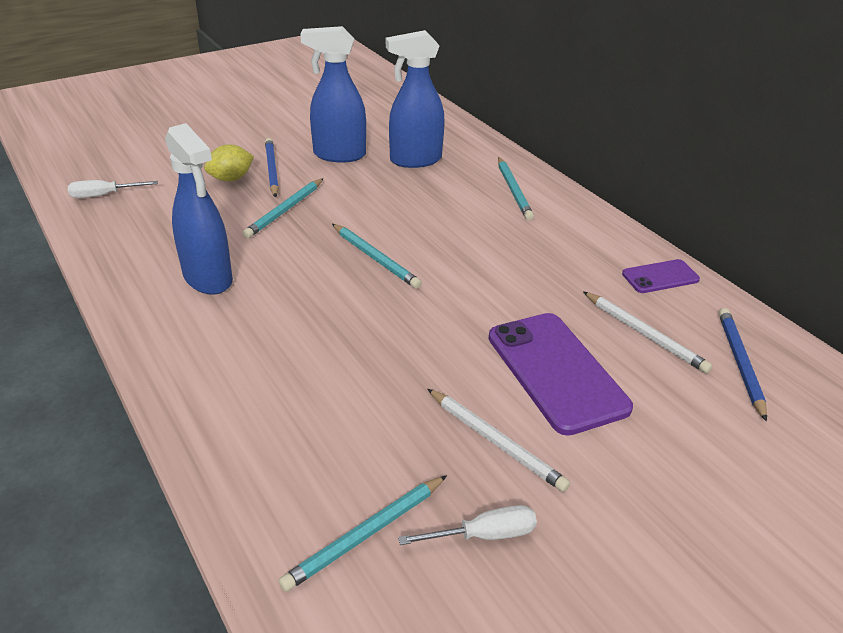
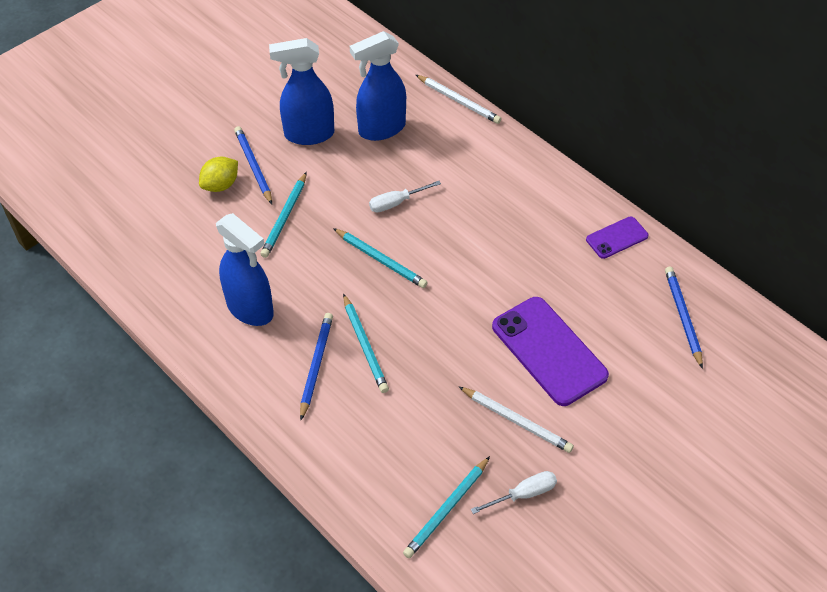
camera: 10 degrees left, 15 degrees up
white screwdriver [68,180,158,198] -> white screwdriver moved to [369,181,441,213]
turquoise pencil [498,157,534,220] -> turquoise pencil moved to [343,294,389,393]
white pencil [583,291,713,373] -> white pencil moved to [416,75,501,124]
none -> blue pencil [300,313,333,420]

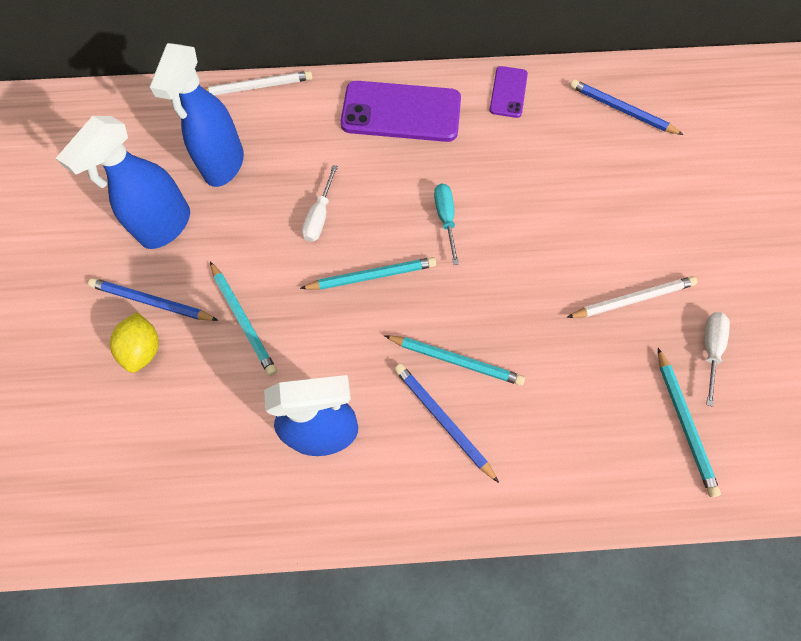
camera: 50 degrees left, 15 degrees up
purple phone [492,297,609,406] -> purple phone moved to [341,81,461,142]
none -> turquoise screwdriver [434,183,459,265]

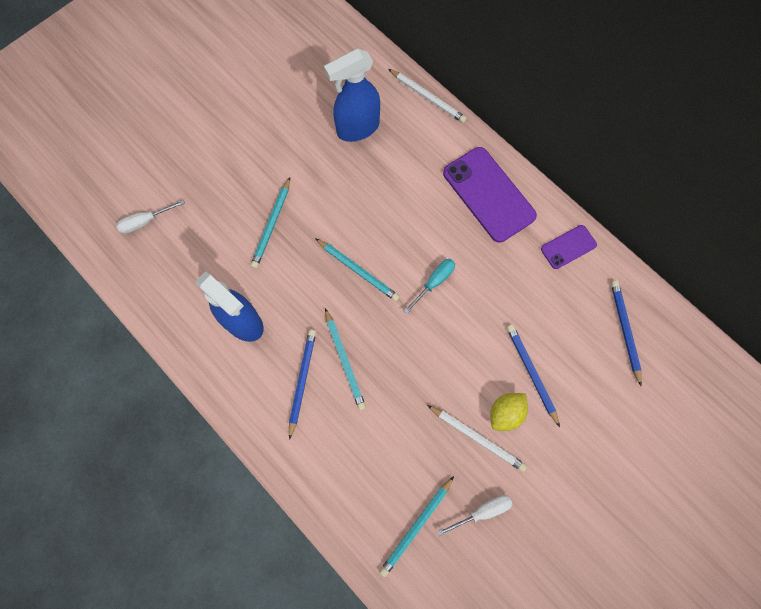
camera: 50 degrees right, 5 degrees up
blue spray bottle [56,116,190,249] -> none
blue pencil [88,278,219,321] -> blue pencil moved to [507,324,560,427]
yellow lemon [110,312,159,373] -> yellow lemon moved to [490,393,528,431]
white screwdriver [302,165,338,242] -> white screwdriver moved to [116,200,185,234]

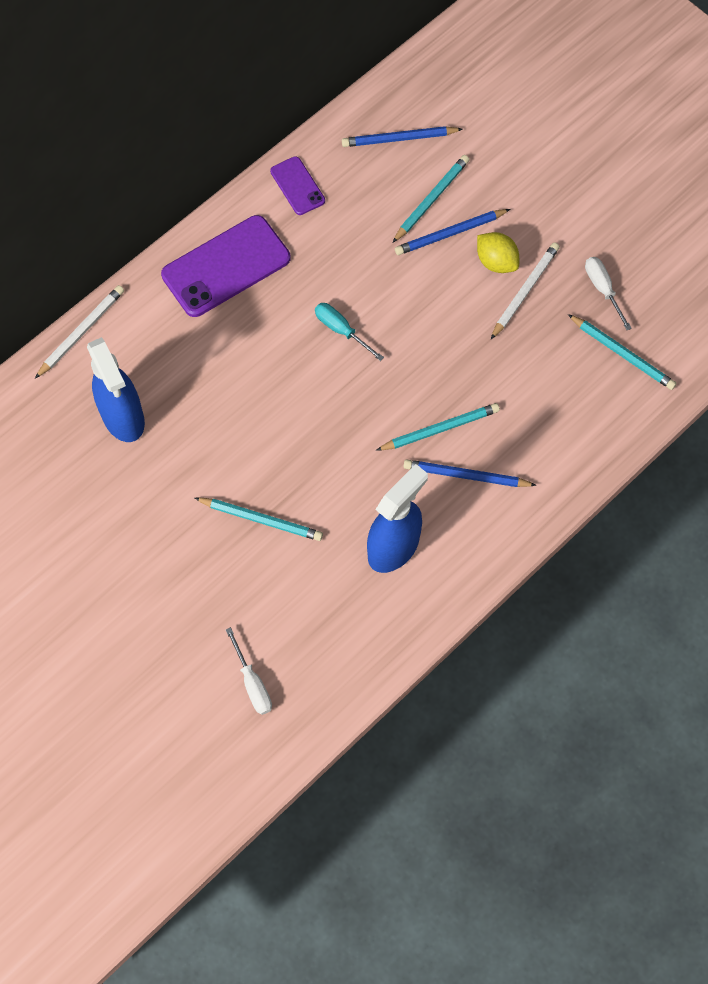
camera: 90 degrees left, 5 degrees down
turquoise pencil [315,238,400,301] -> turquoise pencil moved to [392,155,469,243]

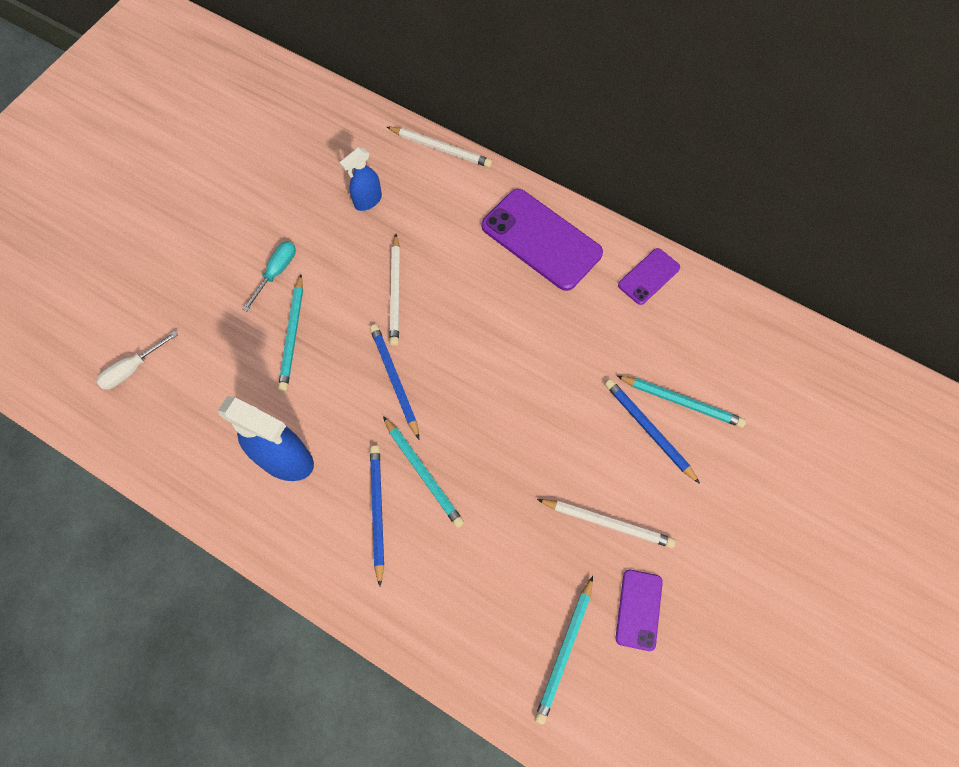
camera: 75 degrees right, 0 degrees up
blue spray bottle [87,337,145,442] -> blue spray bottle [340,148,382,211], size x0.57
turquoise screwdriver [315,303,384,361] -> turquoise screwdriver moved to [243,241,296,311]
blue pencil [342,126,463,147] -> blue pencil moved to [370,324,419,439]
yellow lemon [477,232,519,273] -> none
white screwdriver [585,257,632,330] -> purple phone [615,570,663,651]
none -> white pencil [389,234,400,346]

